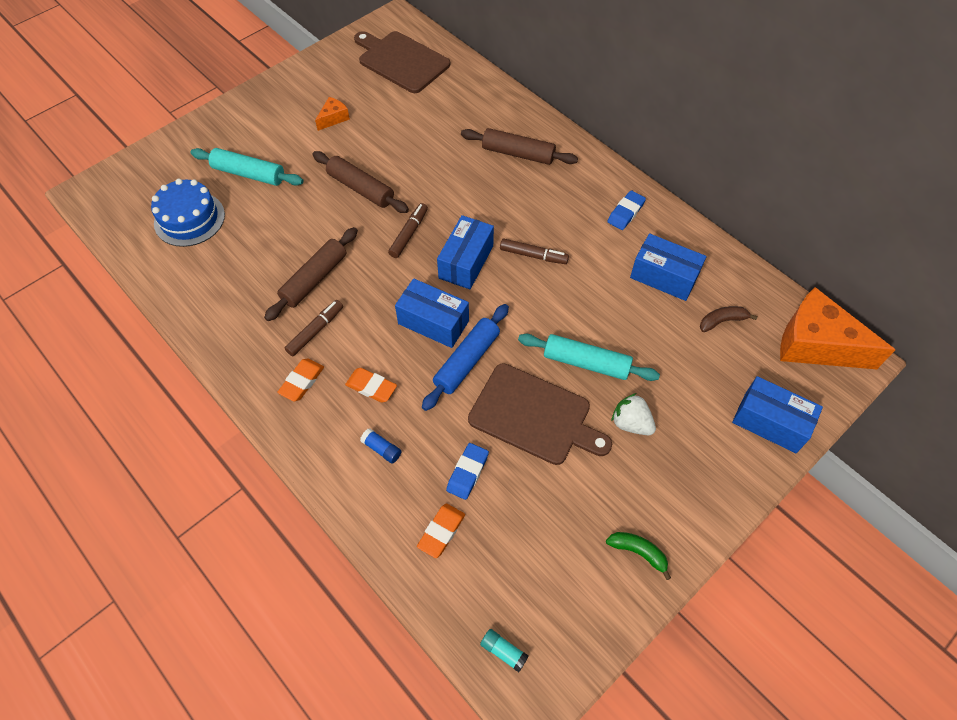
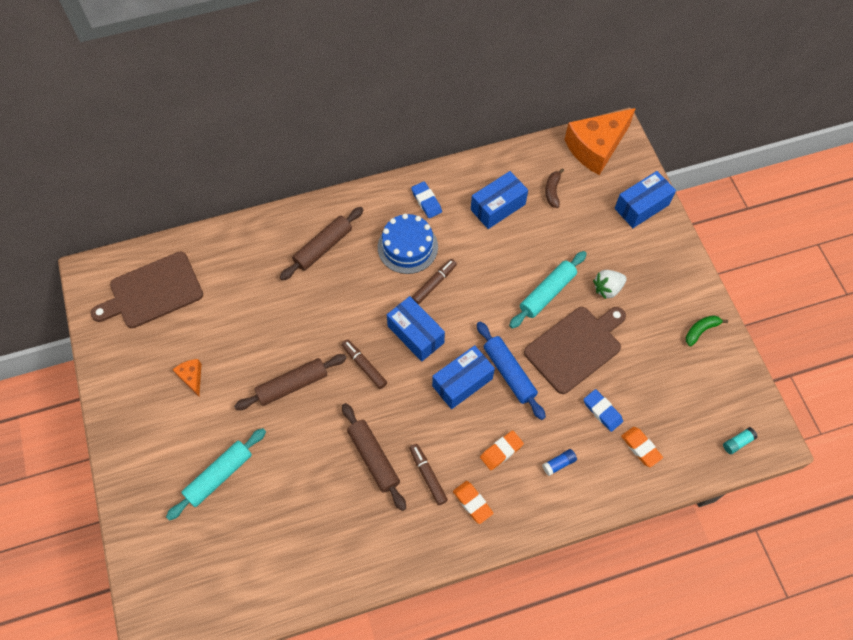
camera: 65 degrees left, 5 degrees up
blue cake [151,179,225,247] -> blue cake moved to [378,214,438,274]

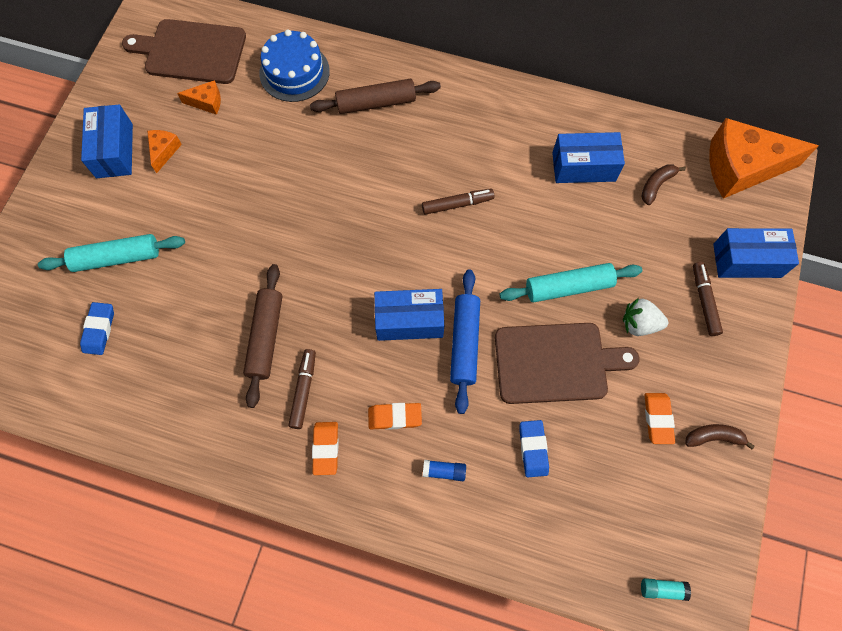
camera: 35 degrees right, 5 degrees up
brown rolling pin [234,354,347,410] -> none
brown marker [342,339,387,389] -> brown marker moved to [693,262,723,336]
blue cake [378,214,438,274] -> blue cake moved to [259,29,330,102]
blue box [387,296,445,362] -> blue box moved to [81,104,133,178]
blue eraser [411,181,442,218] -> blue eraser moved to [80,302,114,355]
orange eraser [621,427,663,467] -> orange eraser moved to [644,393,675,444]
green banana [686,315,728,346] -> brown banana [686,424,755,449]
none -> orange cheese [177,80,221,115]

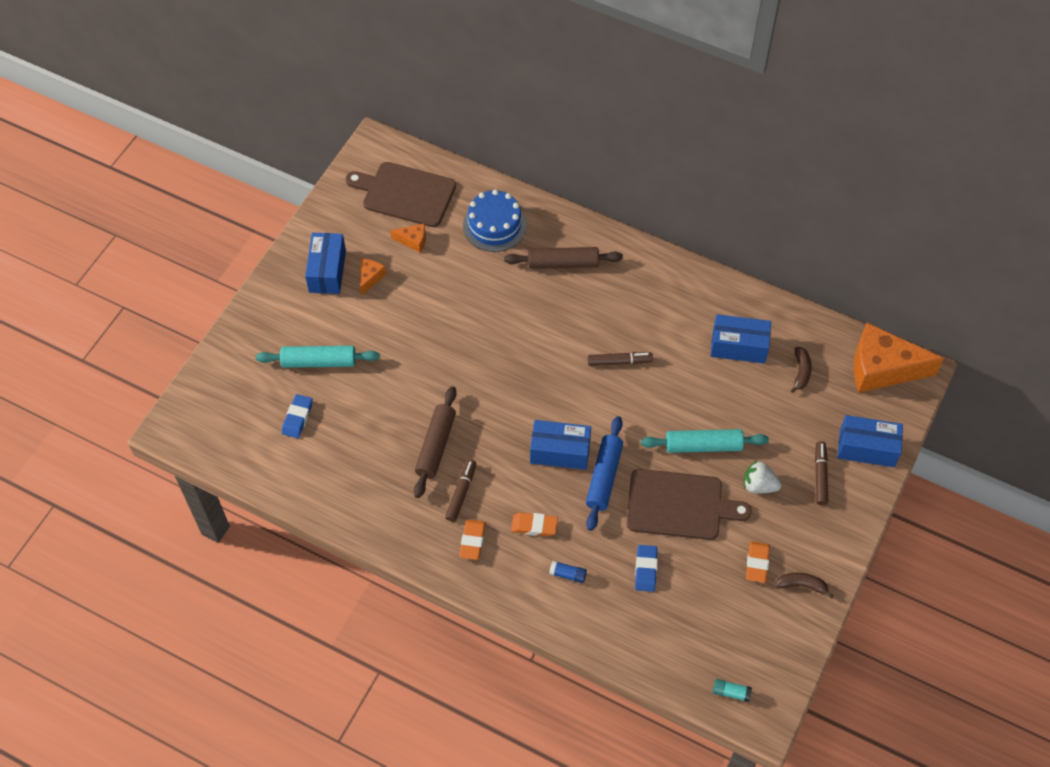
camera: 10 degrees right, 10 degrees down
brown banana [641,164,686,205] -> brown banana turned 135 degrees clockwise [790,347,812,393]

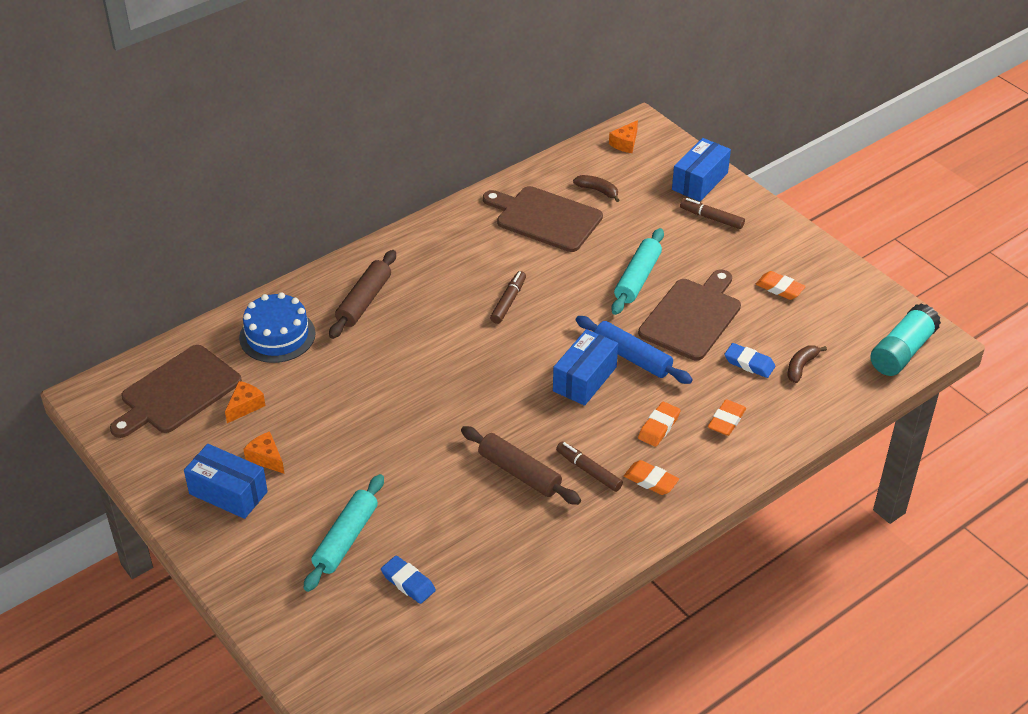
camera: 65 degrees left, 15 degrees down
blue glue stick [549,561,587,583] -> orange eraser [708,399,746,436]
blue box [711,314,771,364] -> brown cutting board [483,186,603,252]
turquoise glue stick [713,679,752,702] -> turquoise glue stick [870,303,941,376], size x2.24
white strawberry [744,460,782,494] -> none
brown banana [775,573,833,598] -> brown banana moved to [788,345,827,383]
orange cheese [853,323,944,393] -> orange cheese [609,120,638,153], size x0.44

